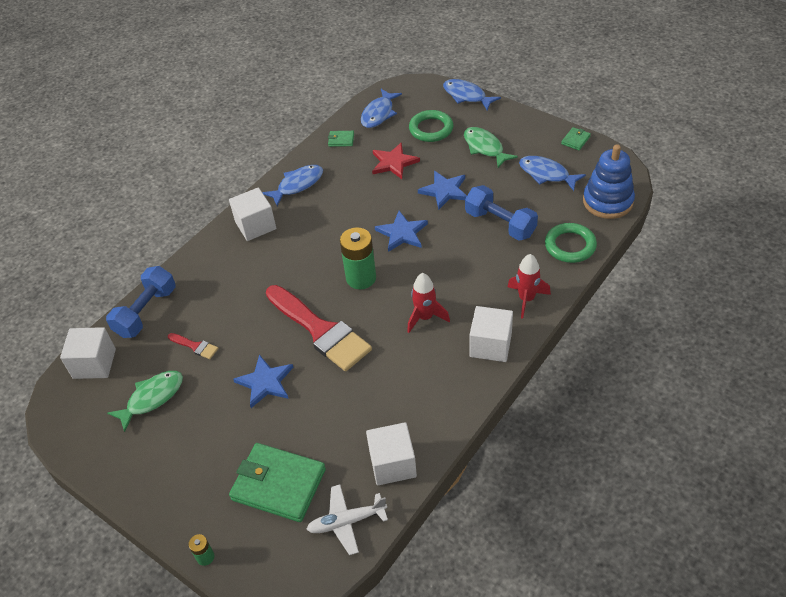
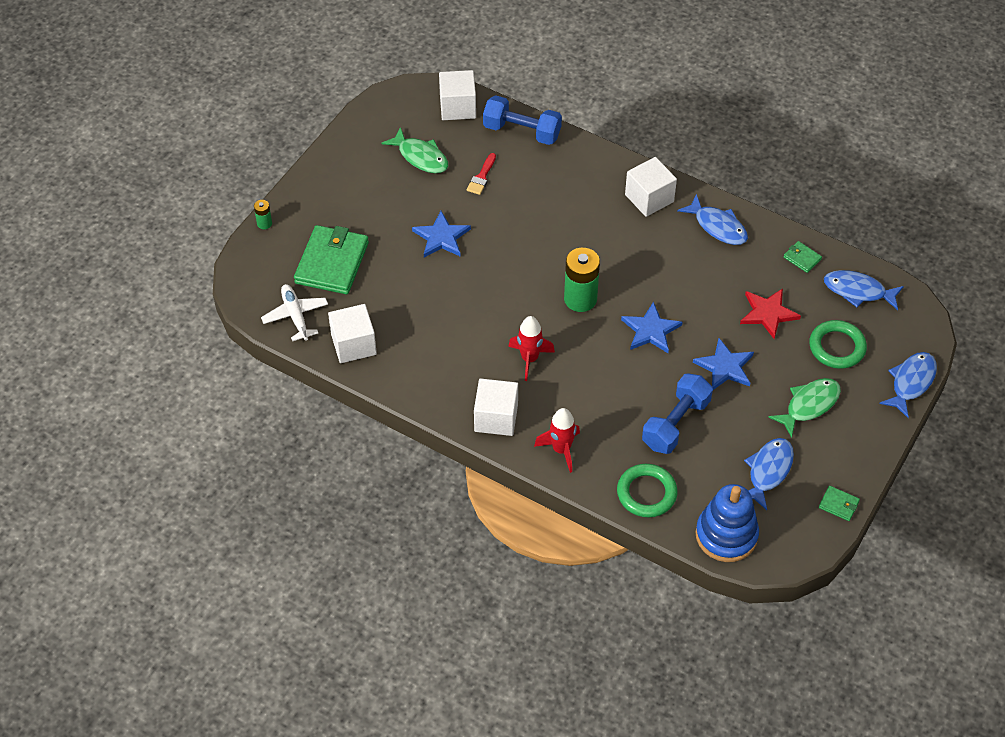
camera: 80 degrees right, 5 degrees up
red brush [266,285,372,371] -> none
green wallet [328,131,354,147] -> green wallet turned 45 degrees counterclockwise [784,241,822,273]

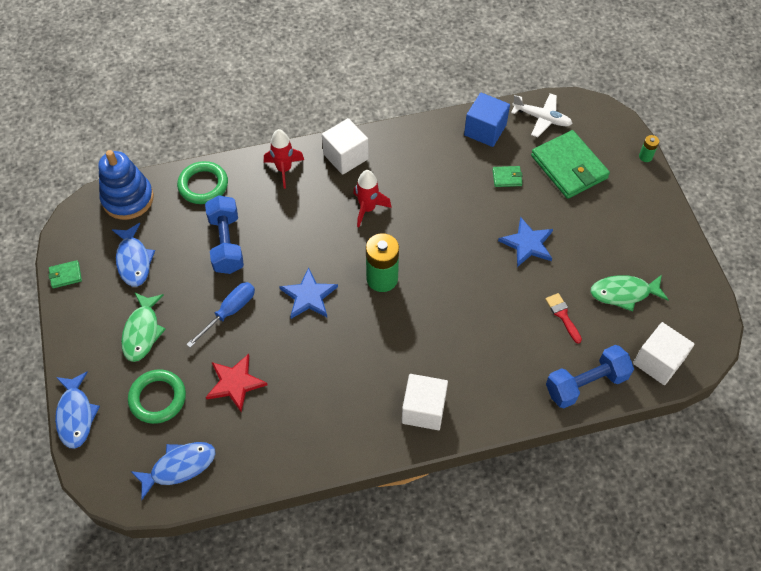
camera: 135 degrees right, 5 degrees up
white cube [328,304,377,363] -> blue cube [464,93,510,147]
blue fish [677,194,748,245] -> none
blue star [693,338,754,390] -> blue screwdriver [186,282,255,348]
green wallet [784,241,822,273] -> green wallet moved to [492,166,523,187]

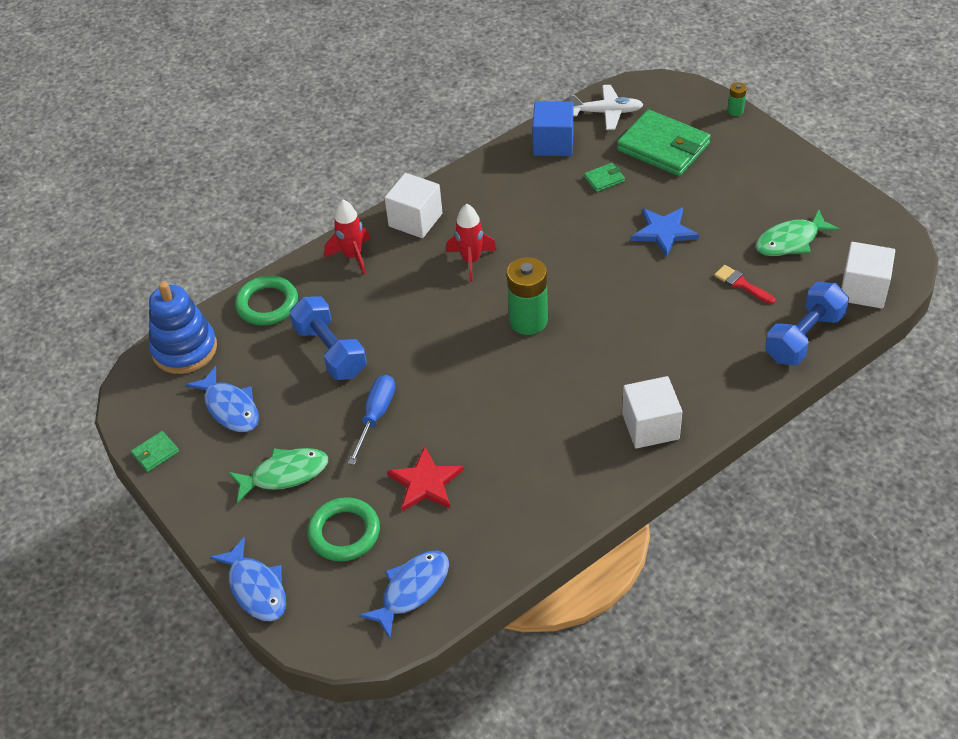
camera: 20 degrees left, 10 degrees down
green fish [121,292,166,362] -> green fish turned 90 degrees counterclockwise [229,448,328,503]
blue star [279,267,338,319] -> none

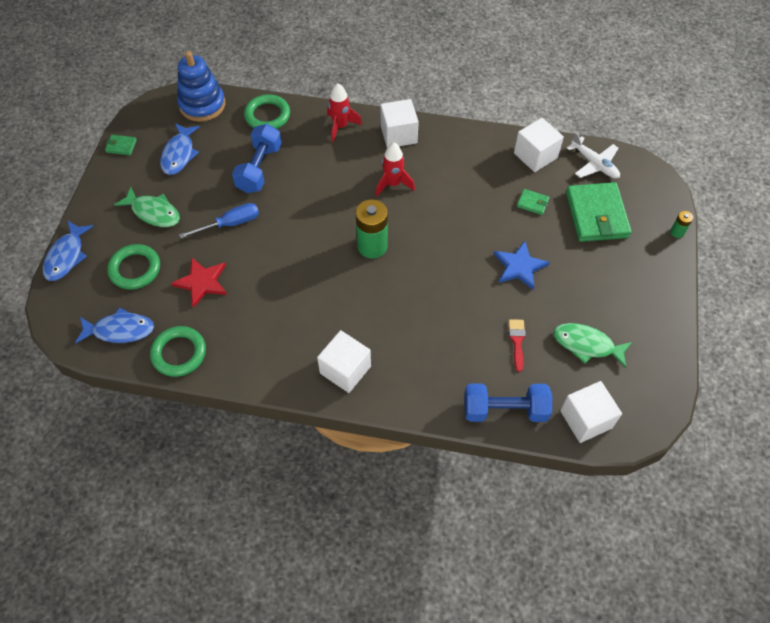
camera: 45 degrees right, 10 degrees up
blue cube [532,101,574,156] -> white cube [514,118,564,172]
none -> green ring [150,326,206,377]

